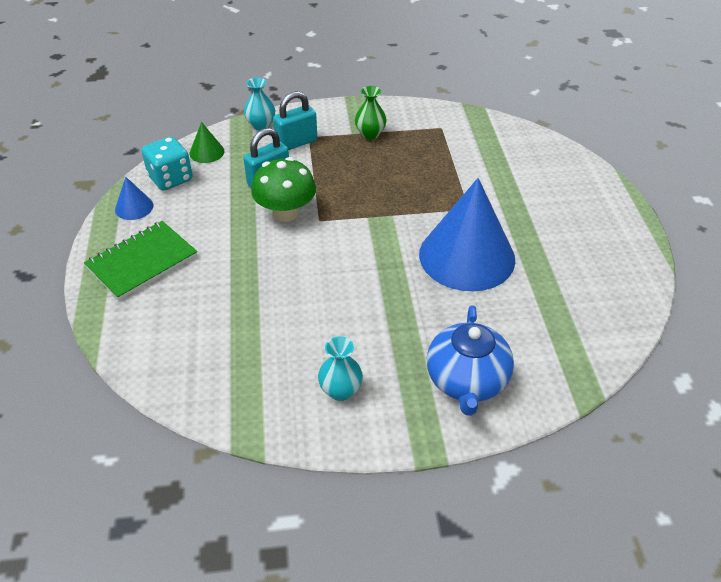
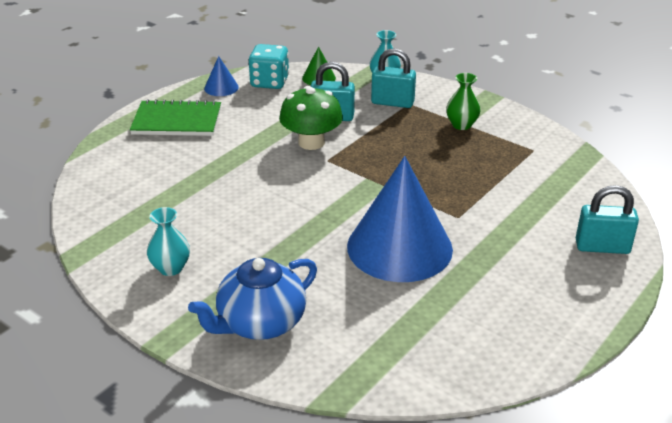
camera: 45 degrees right, 10 degrees down
none -> turquoise padlock [576,185,639,254]

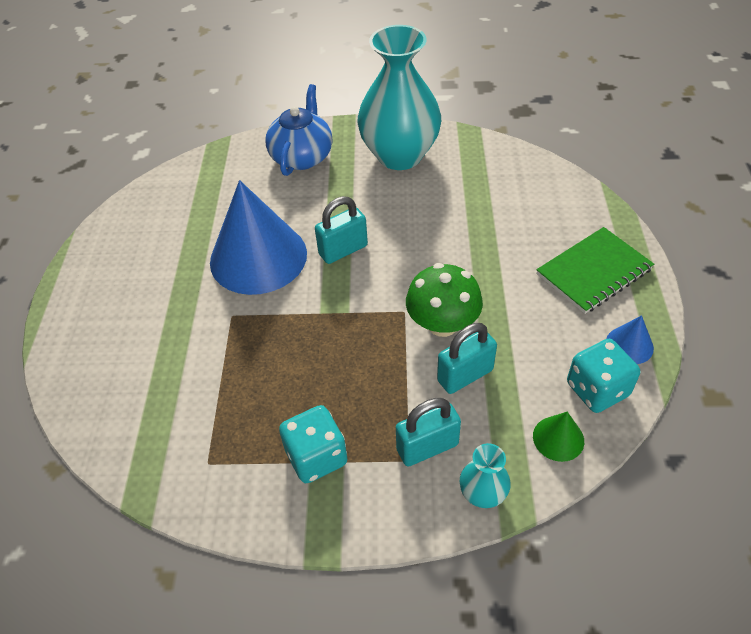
camera: 145 degrees right, 15 degrees up
turquoise vase [147,207,190,276] -> turquoise vase [357,25,441,170], size x2.38
green vase [446,73,481,130] -> turquoise dice [279,405,347,483]
turquoise padlock [576,185,639,254] -> turquoise padlock moved to [315,196,368,264]

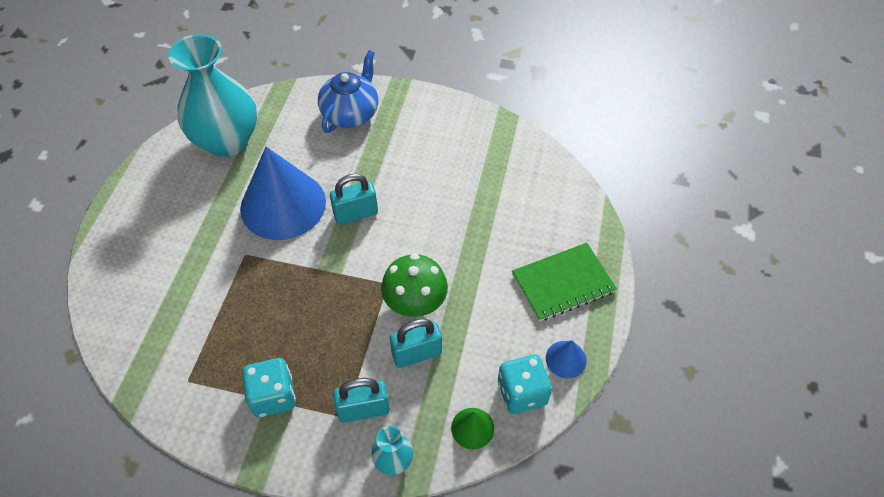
camera: 10 degrees right, 5 degrees up
turquoise vase [357,25,441,170] -> turquoise vase moved to [168,34,257,157]

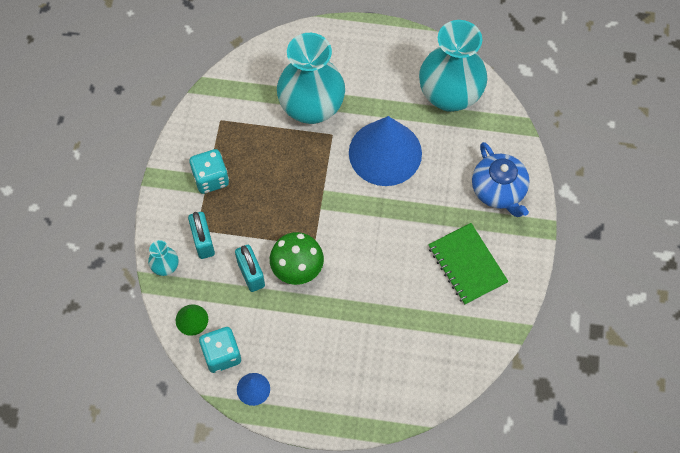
camera: 85 degrees right, 10 degrees up
blue teapot [318,50,378,133] -> blue teapot turned 45 degrees clockwise [472,142,530,217]
turquoise padlock [330,174,378,225] -> none
green notebook [512,243,617,321] -> green notebook moved to [428,223,509,305]
none -> turquoise vase [277,33,345,124]

